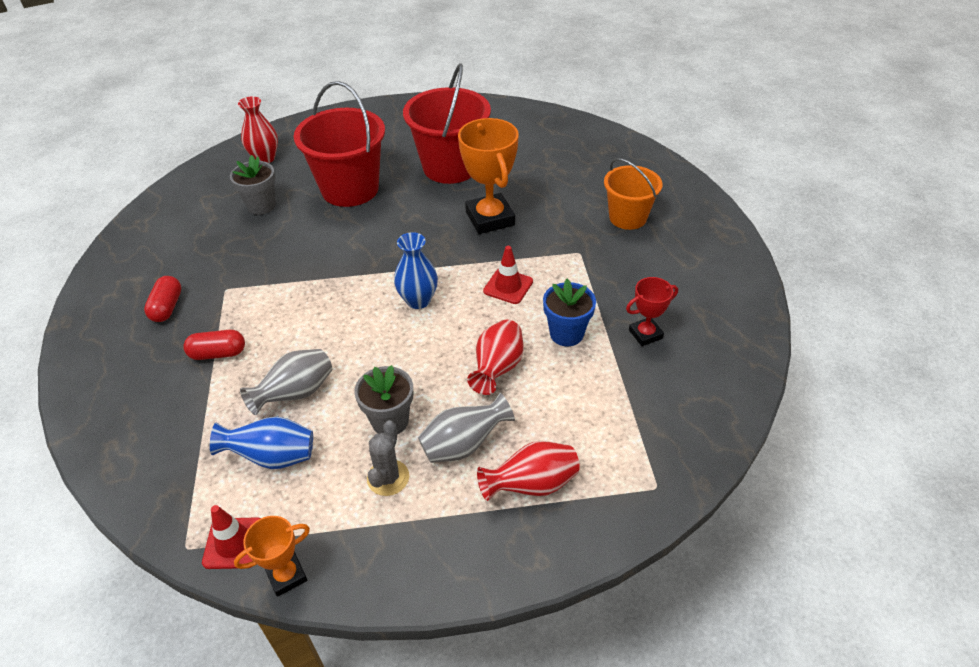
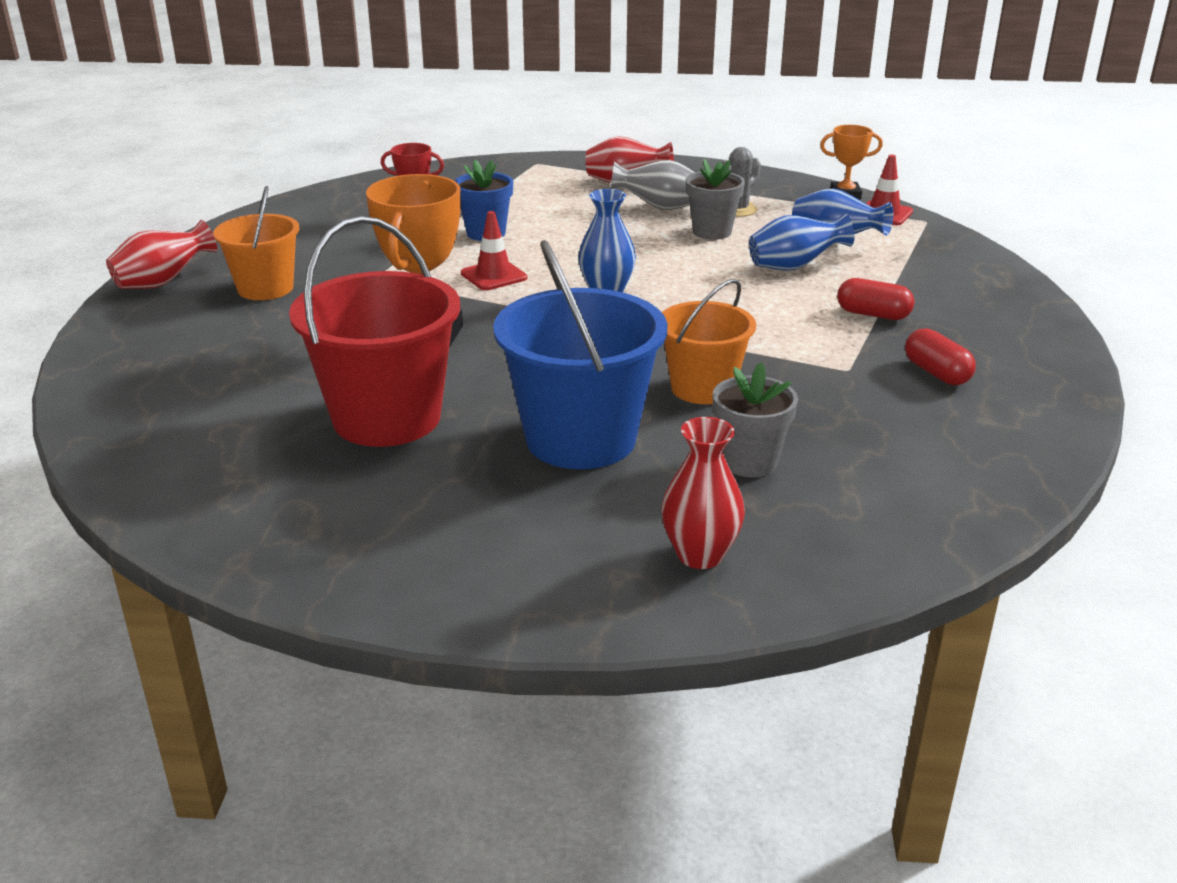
camera: 150 degrees left, 15 degrees down
red capsule [144,276,181,322] -> red capsule turned 60 degrees counterclockwise [905,328,976,385]
grey vase [240,349,332,415] -> blue vase [749,213,854,271]
red bucket [294,81,385,207] -> blue bucket [493,240,668,469]
red vase [467,320,524,395] -> red vase moved to [106,220,217,289]
none -> orange bucket [662,279,756,404]

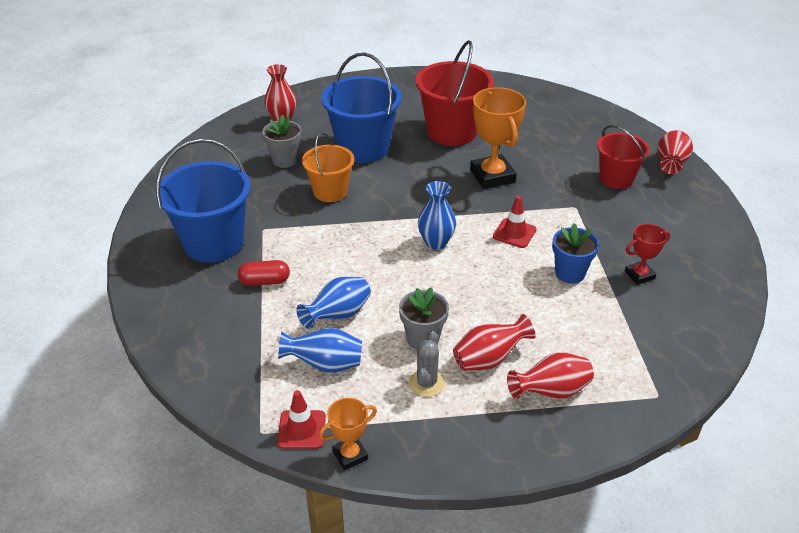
camera: 150 degrees right, 10 degrees up
orange bucket [213,186,300,300] -> red bucket [597,125,650,189]
grey vase [610,160,695,210] -> red vase [453,314,535,371]
red capsule [905,328,976,385] -> blue bucket [156,139,251,263]

